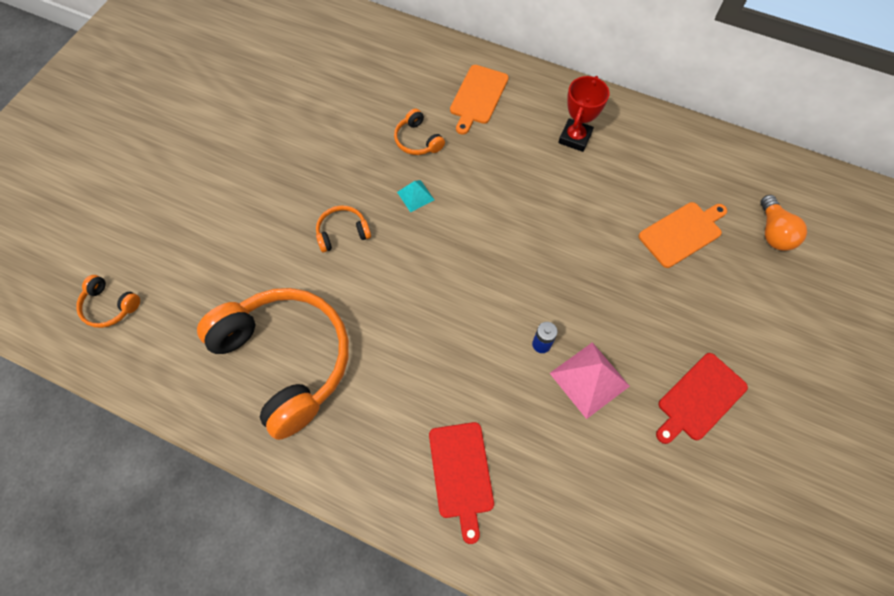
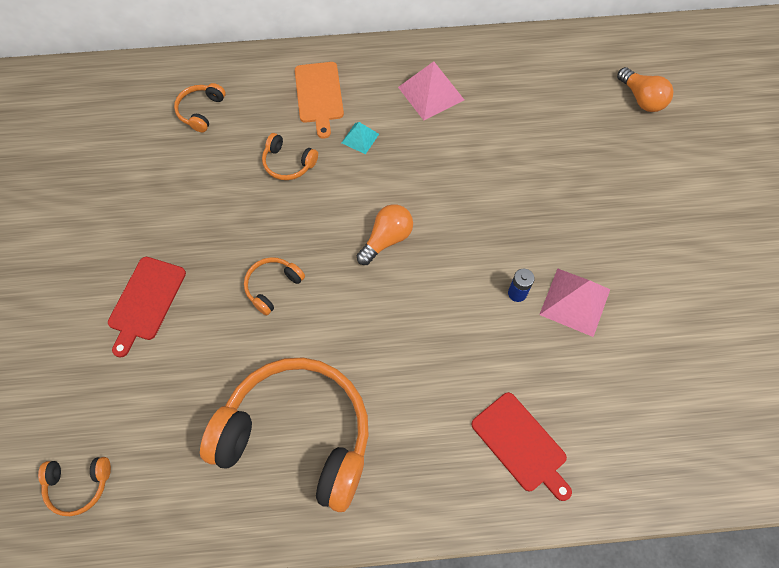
camera: 30 degrees left, 0 degrees up
turquoise pyramid [397,180,434,212] -> turquoise pyramid moved to [342,122,379,154]
red trophy [558,76,609,152] -> pink pyramid [398,61,464,120]
orange cutting board [639,202,727,268] -> none
red cutting board [656,353,748,444] -> red cutting board moved to [108,257,186,357]
none -> orange headphones [174,83,226,132]
none -> orange light bulb [357,204,413,265]

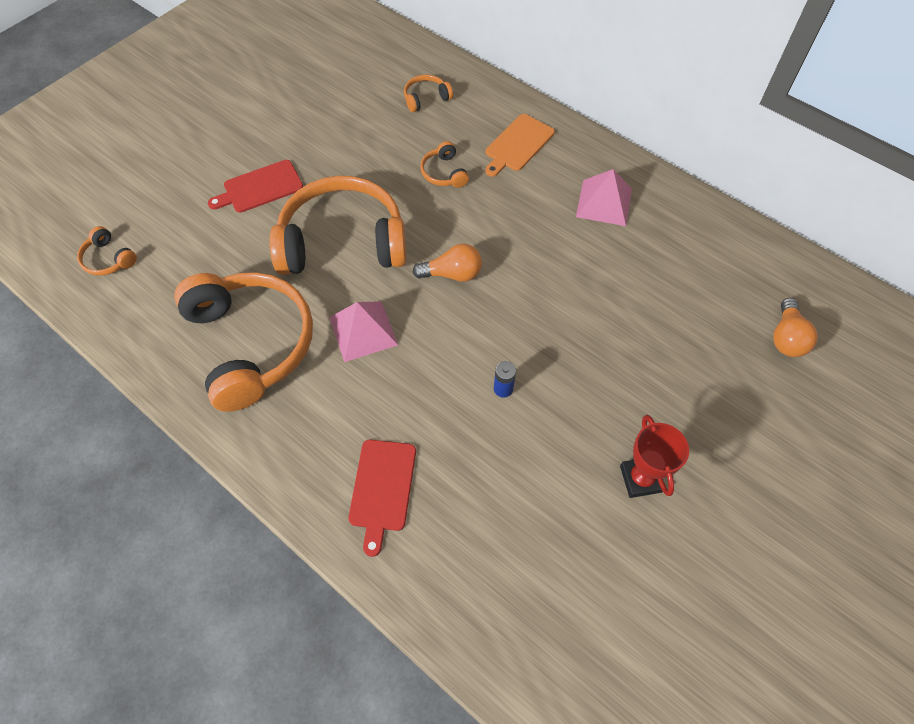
camera: 45 degrees right, 5 degrees down
orange headphones [244,257,305,316] -> orange headphones [269,176,407,275], size x2.43
turquoise pyramid [342,122,379,154] -> none
pink pyramid [539,269,610,337] -> pink pyramid moved to [329,301,398,362]
none -> red trophy [620,415,689,498]

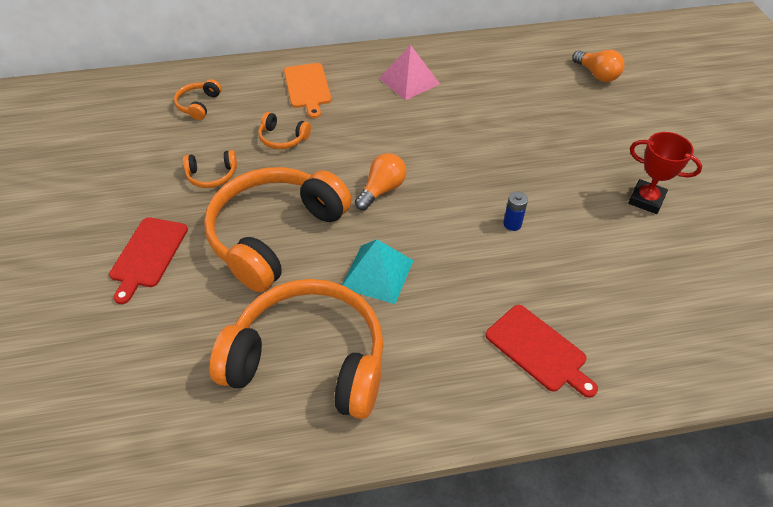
camera: 50 degrees left, 10 degrees down
orange headphones [77,226,137,276] -> orange headphones moved to [183,150,237,188]
pink pyramid [329,301,398,362] -> turquoise pyramid [342,239,414,304]

